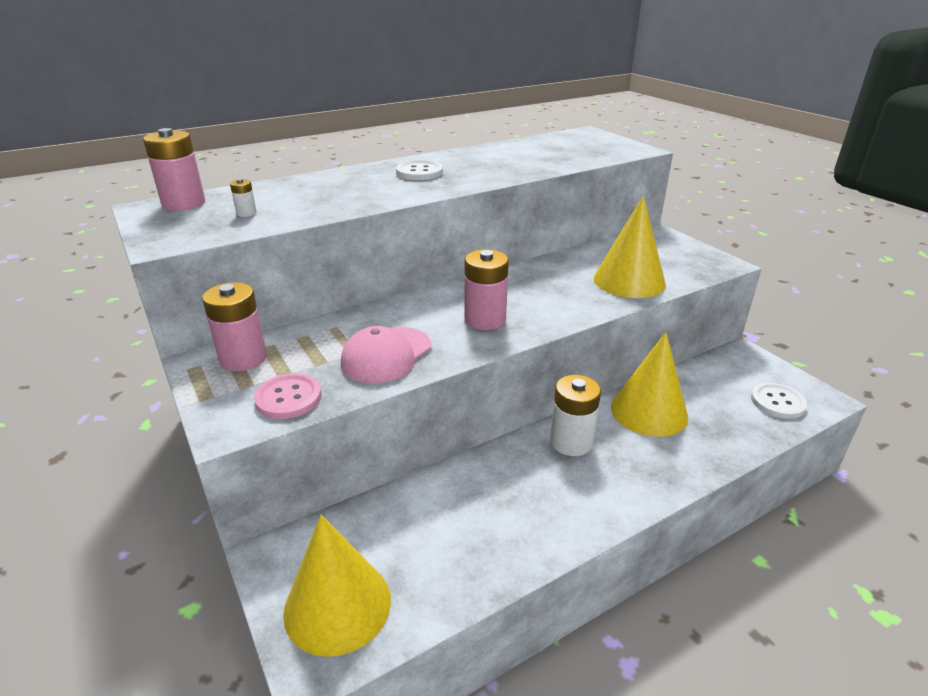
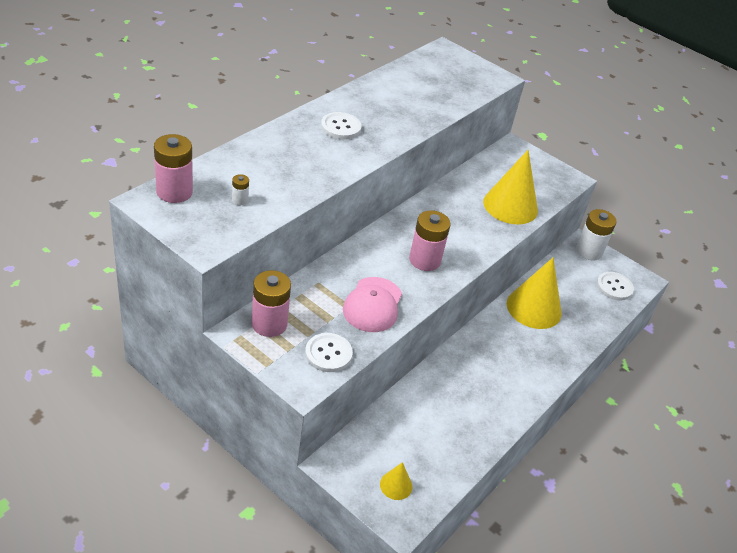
camera: 25 degrees left, 10 degrees up
pink button [254,373,321,419] -> white button [305,333,353,372]
yellow cone [283,515,391,657] -> yellow cone [380,462,412,500], size x0.48
white battery [550,375,601,456] -> white battery moved to [576,209,616,261]

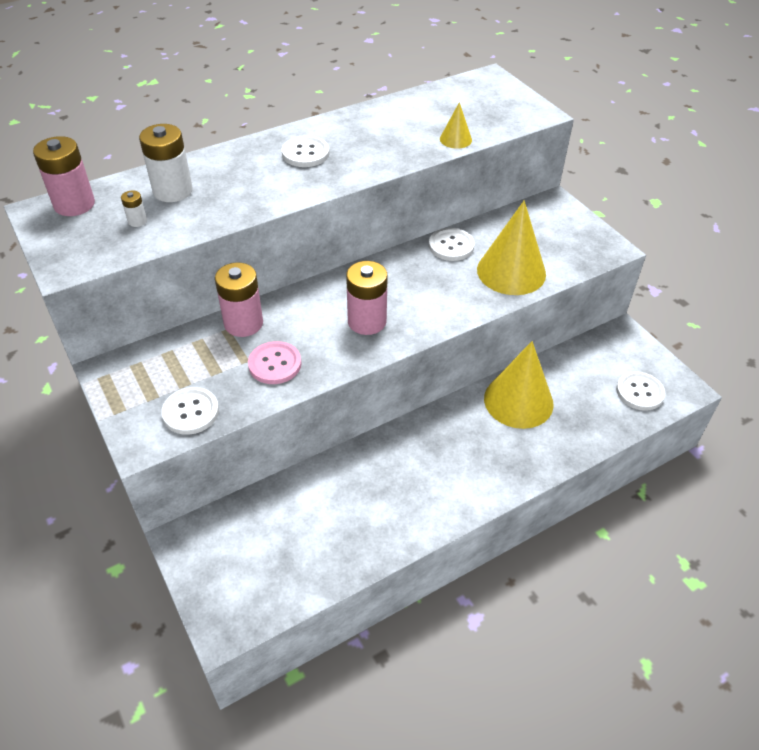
camera: 25 degrees right, 5 degrees up
pink battery [252,270,291,337] -> pink battery moved to [215,262,263,337]
pink cap [343,277,402,332] -> pink button [248,341,301,384]
yellow cone [380,462,412,500] -> yellow cone moved to [440,102,472,149]
white battery [576,209,616,261] -> white battery moved to [139,124,193,202]
none -> white button [429,228,475,261]

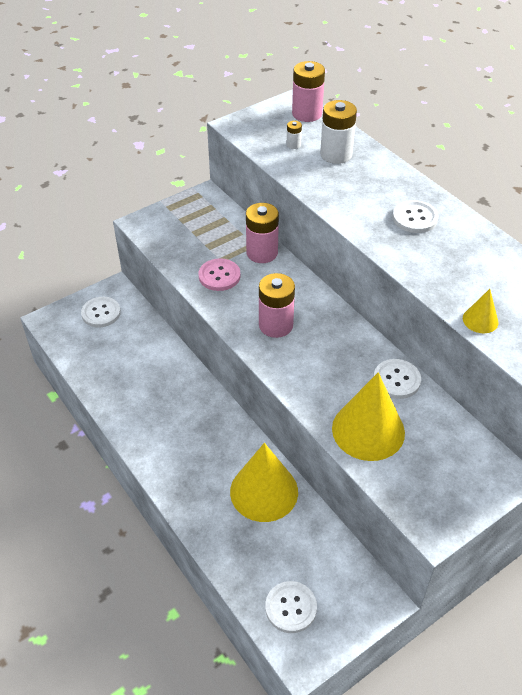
camera: 85 degrees right, 0 degrees up
white button [161,387,219,435] -> white button moved to [81,297,121,328]

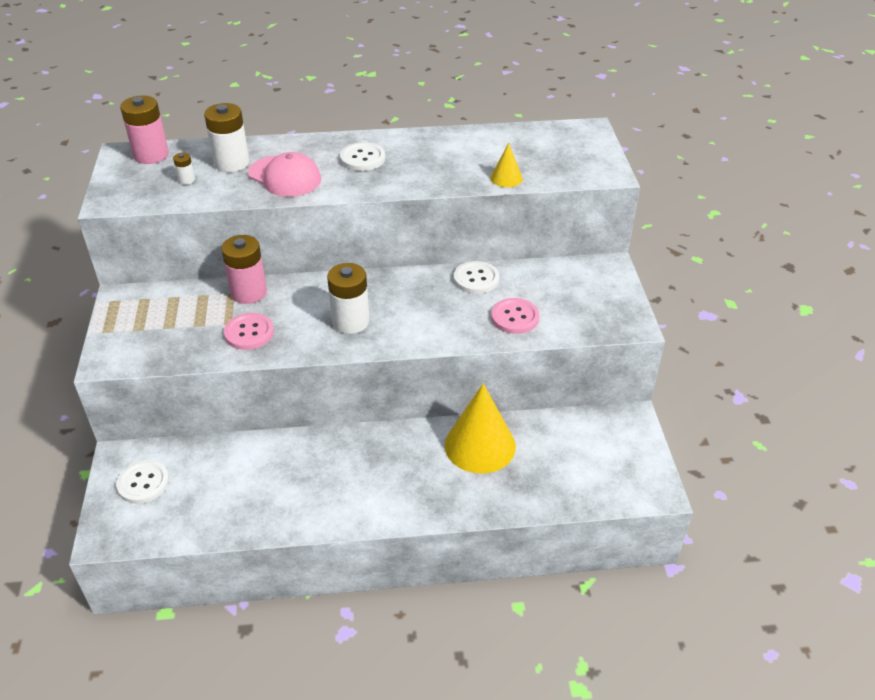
camera: 60 degrees left, 5 degrees down
pink battery [259,273,295,338] -> white battery [327,263,370,334]
white button [265,581,317,633] -> none
yellow cone [332,372,405,461] -> pink button [491,298,540,334]
none -> pink cap [248,152,321,197]

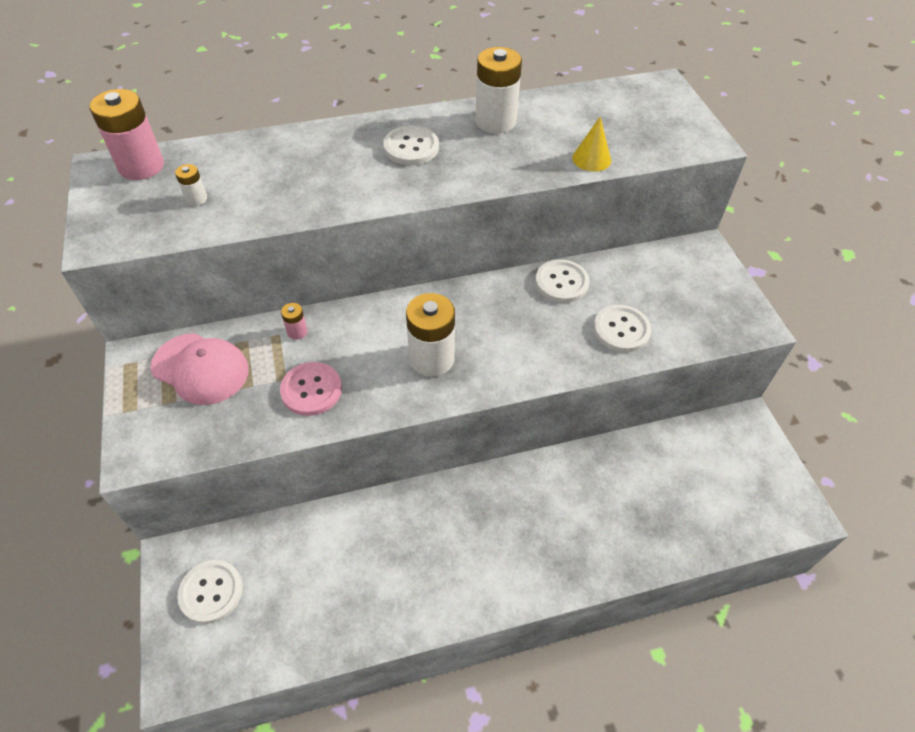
camera: 10 degrees left, 10 degrees up
white battery [204,103,250,172] -> white battery moved to [475,47,522,134]
pink battery [221,235,267,304] -> pink battery [281,303,307,340], size x0.46
pink cap [248,152,321,197] -> pink cap moved to [151,333,249,405]
yellow cone [445,383,516,474] -> none
pink button [491,298,540,334] -> white button [593,305,651,352]

